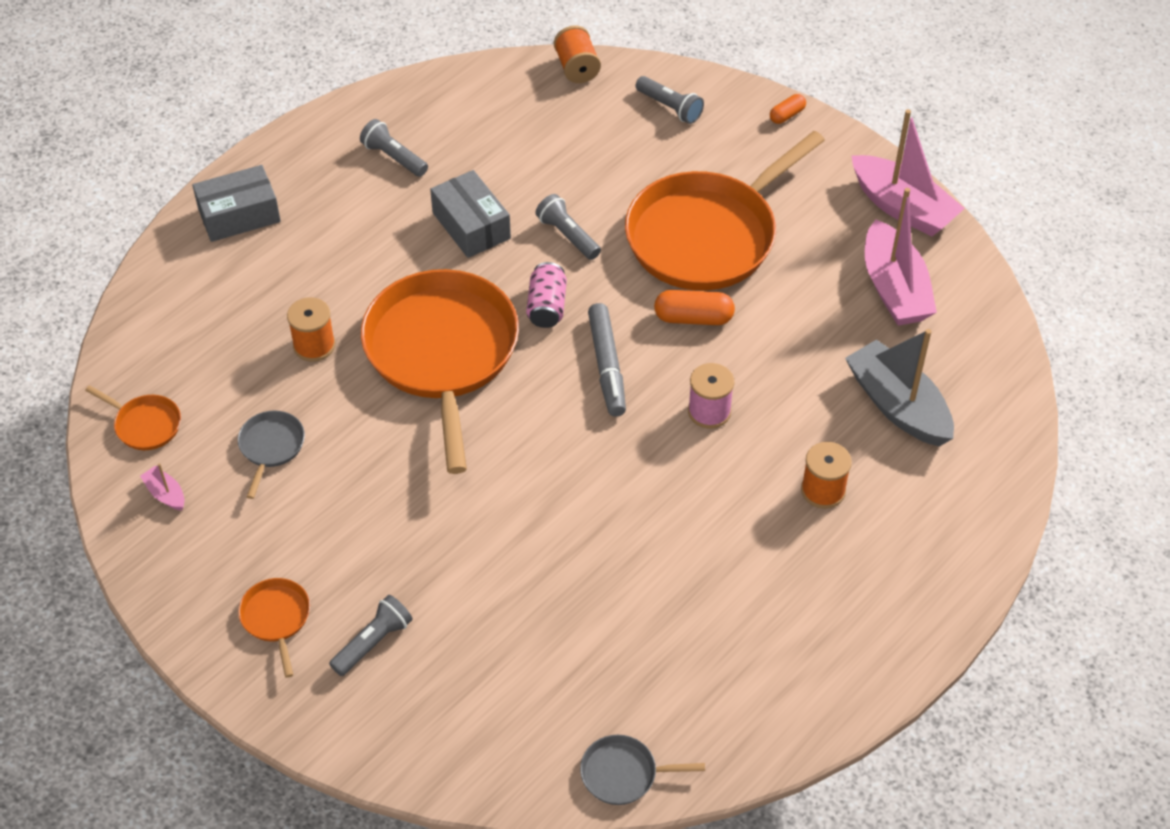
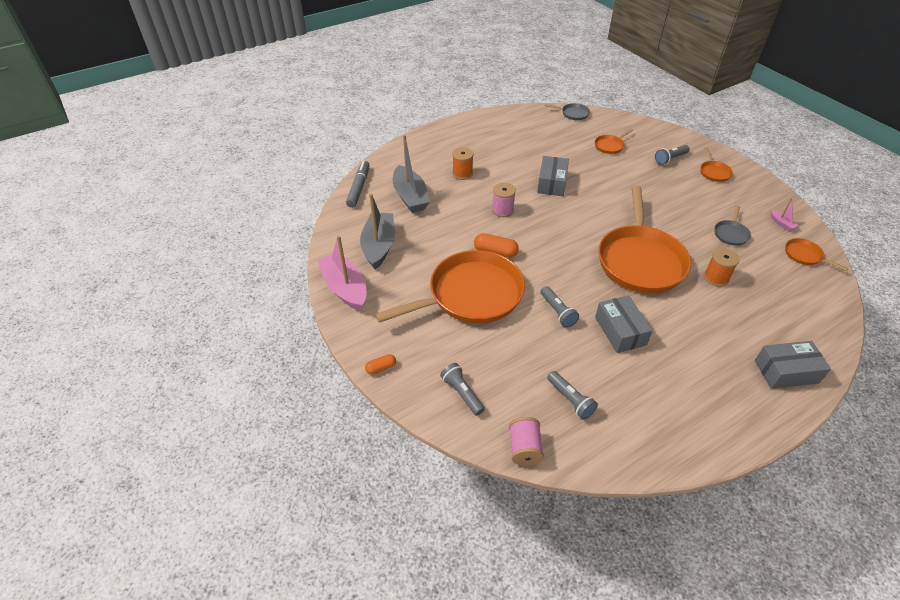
camera: 165 degrees left, 5 degrees down
grey flashlight [360,119,428,177] -> grey flashlight moved to [547,371,598,420]
pink can [526,262,567,328] -> none
orange spool [554,26,601,83] -> pink spool [509,417,544,466]
grey marker [588,303,626,416] -> grey marker moved to [346,161,369,208]
pink boat [865,188,937,326] -> grey boat [360,193,395,269]
none -> grey box [537,156,569,196]
none -> orange pan [595,129,633,154]

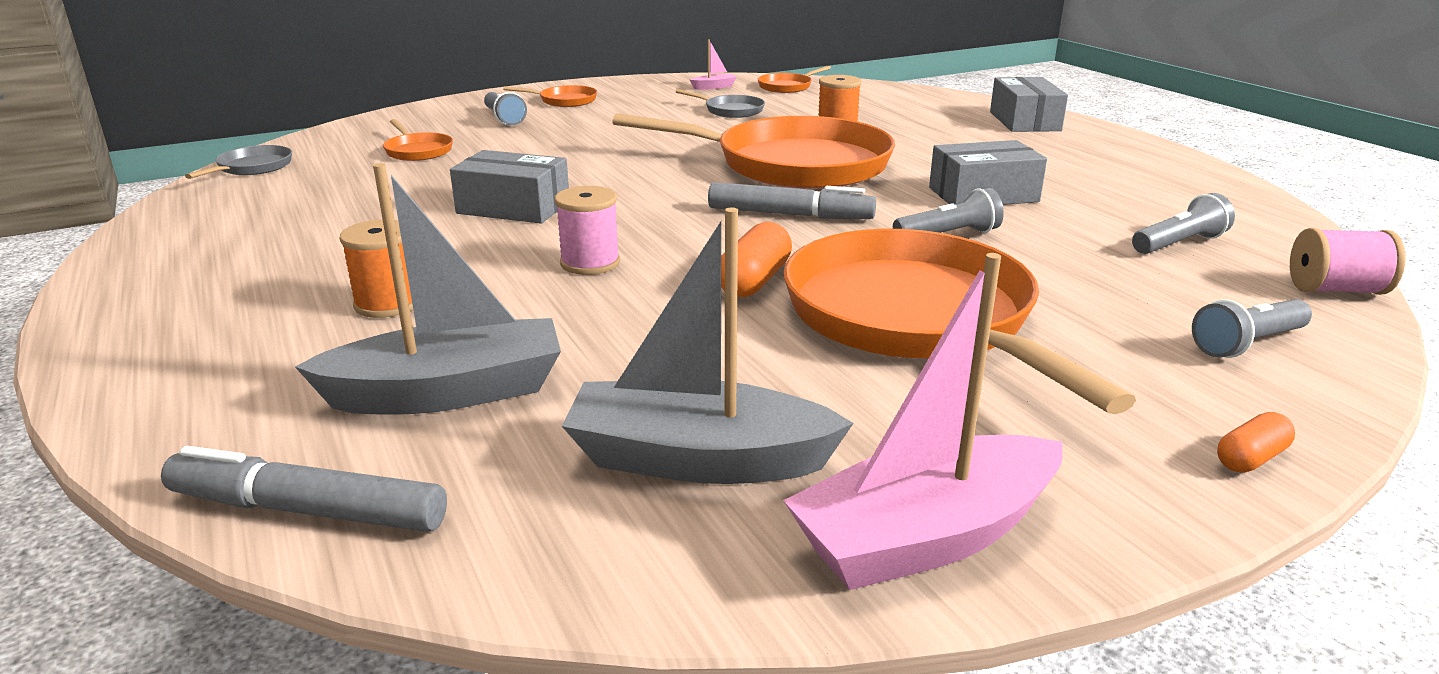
camera: 85 degrees left, 20 degrees down
orange capsule [365,354,396,374] -> orange capsule turned 75 degrees clockwise [1217,412,1295,473]
none -> grey marker [708,182,876,219]

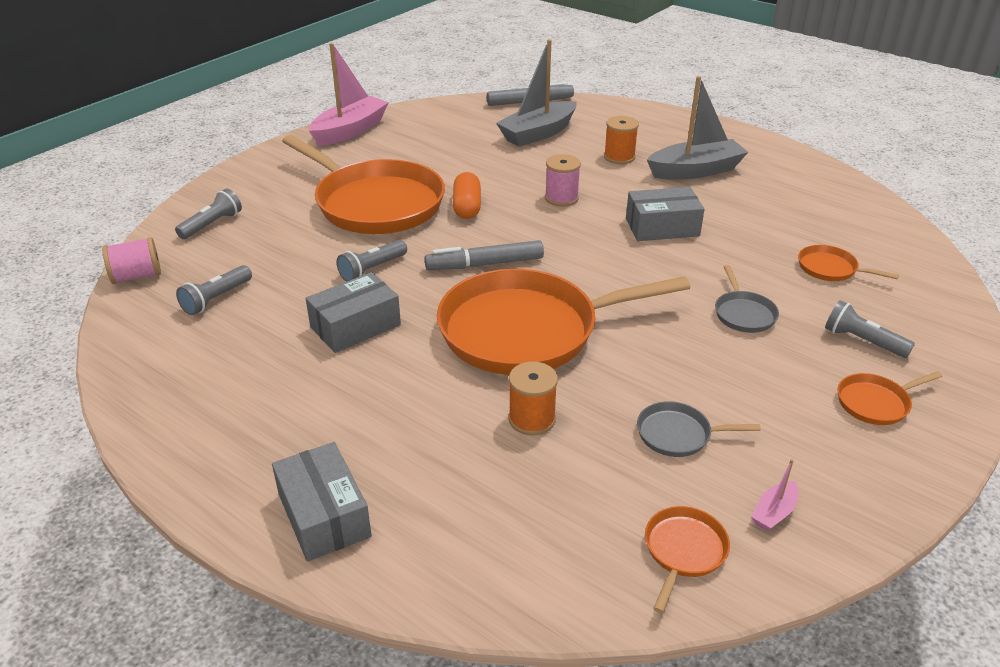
camera: 155 degrees right, 10 degrees up
grey pan [185,145,292,179] -> grey pan moved to [715,265,779,333]
grey boat [562,207,853,484] -> grey boat moved to [647,76,748,180]
orange capsule [1217,412,1295,473] -> none

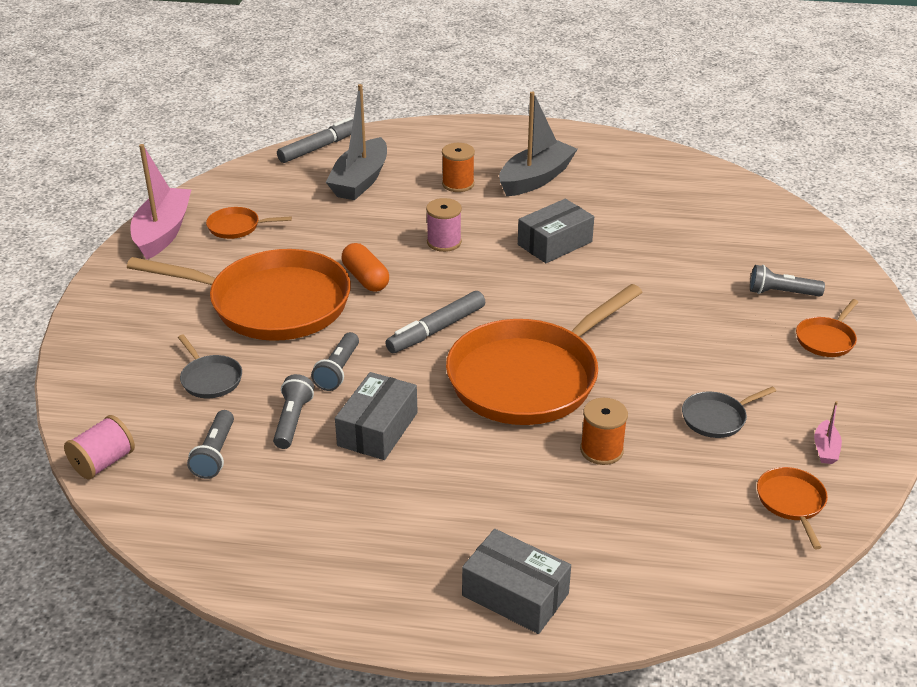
camera: 30 degrees left, 0 degrees up
grey flashlight [175,189,242,239] -> grey flashlight moved to [273,374,314,449]
grey pan [715,265,779,333] -> grey pan moved to [178,335,242,398]
orange pan [798,245,899,281] -> orange pan moved to [206,207,292,239]

